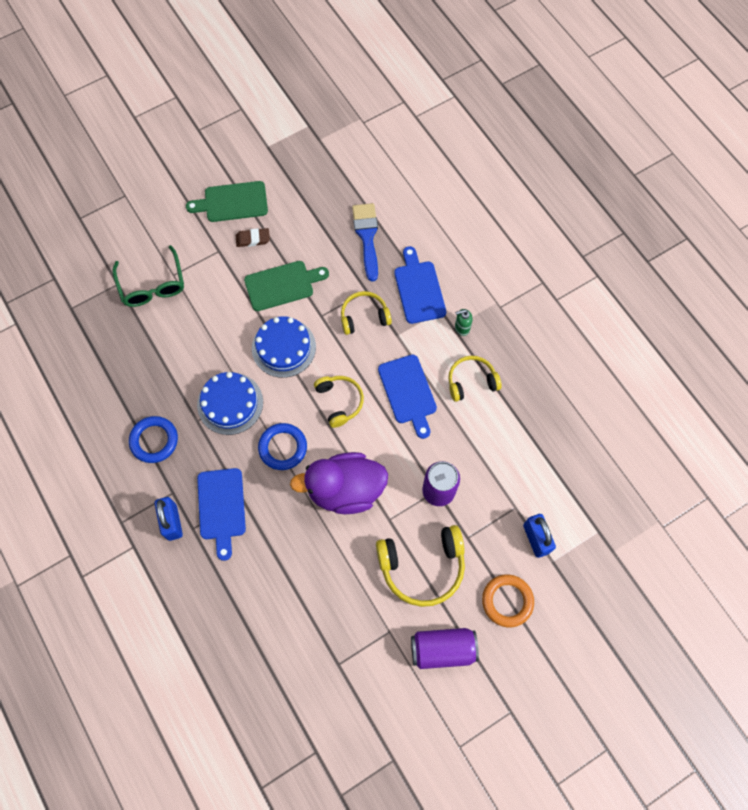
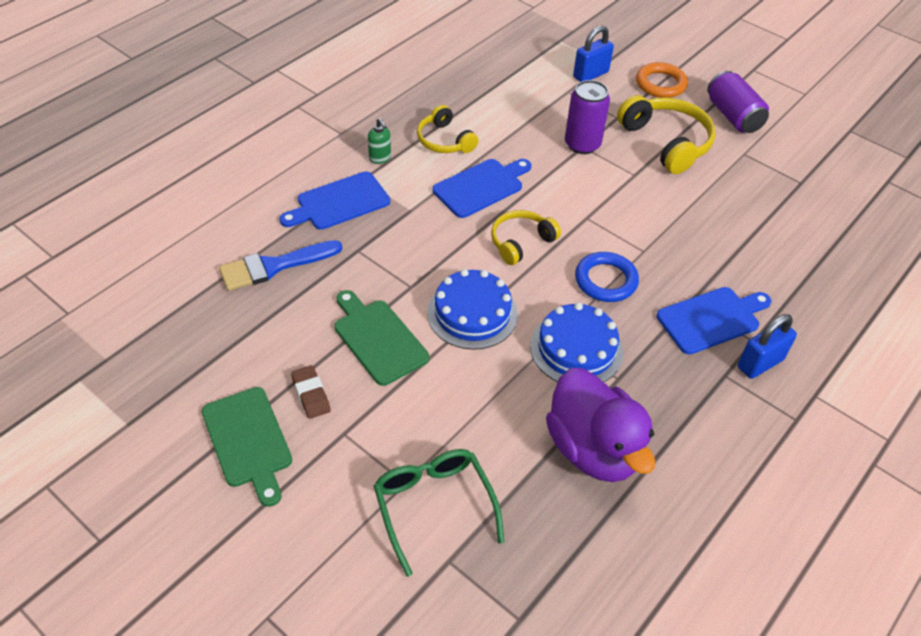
camera: 110 degrees left, 20 degrees down
green glasses [113,245,184,307] -> green glasses turned 75 degrees counterclockwise [373,449,504,577]
blue ring [129,416,178,463] -> none
purple duck [290,452,388,514] -> purple duck moved to [546,368,655,482]
yellow headphones [341,291,392,335] -> none

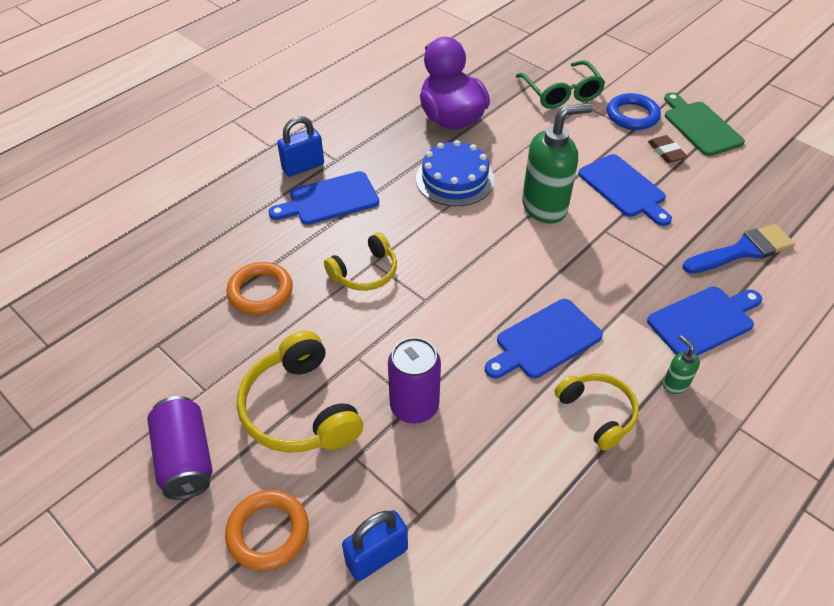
camera: 175 degrees left, 0 degrees up
green cutting board [334,290,429,386] -> blue cutting board [578,154,672,226]
blue cake [427,269,518,350] -> green soap dispenser [522,103,593,224]
yellow headphones [491,210,561,265] -> yellow headphones moved to [324,232,397,291]
blue ring [575,252,639,302] -> blue ring moved to [607,93,661,130]
none -> orange ring [227,262,293,315]

